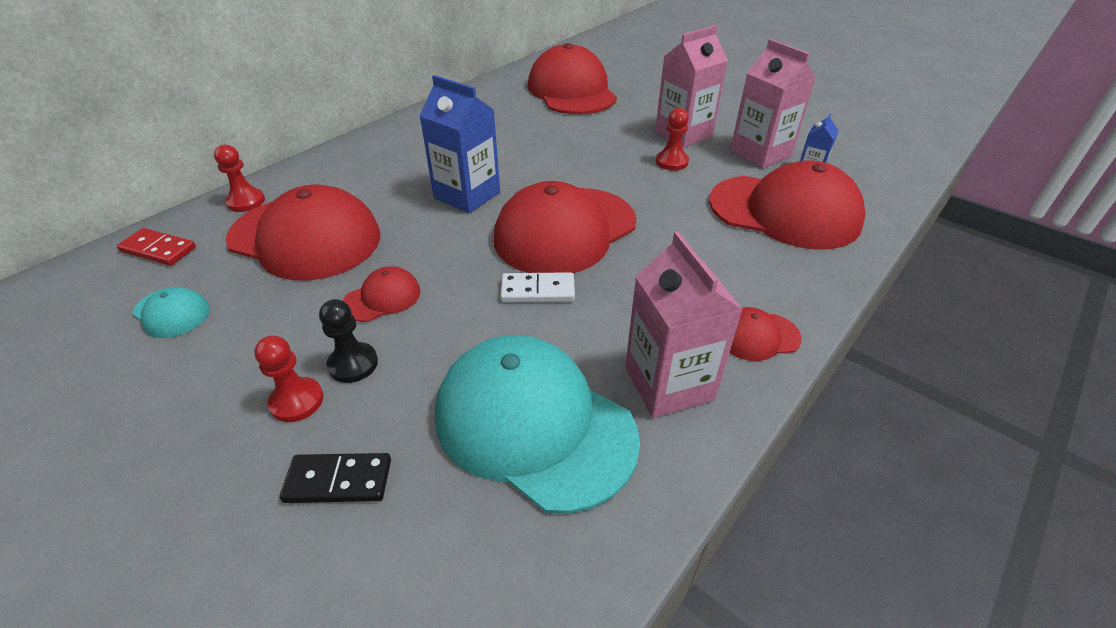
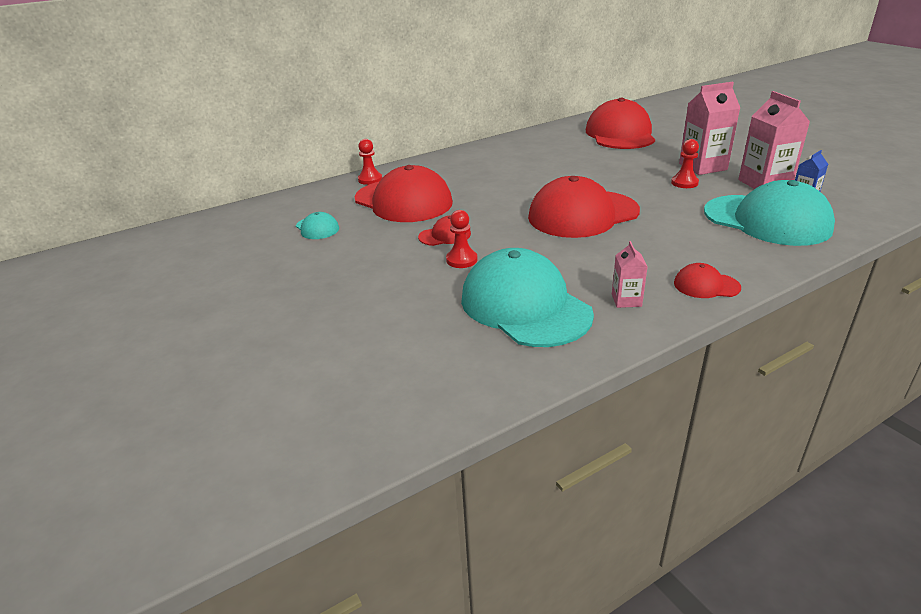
camera: 20 degrees right, 10 degrees down
red domino [117,228,196,266] -> none
red pawn [254,336,323,422] -> red pawn moved to [446,210,477,268]
black domino [280,453,391,503] -> none
black pawn [319,299,378,383] -> none
blue carton [419,75,500,213] -> none
white domino [500,272,575,302] -> none
pink carton [625,232,743,418] -> pink carton [612,241,648,308], size x0.52
red cap [709,160,866,250] -> turquoise cap [704,180,835,246]

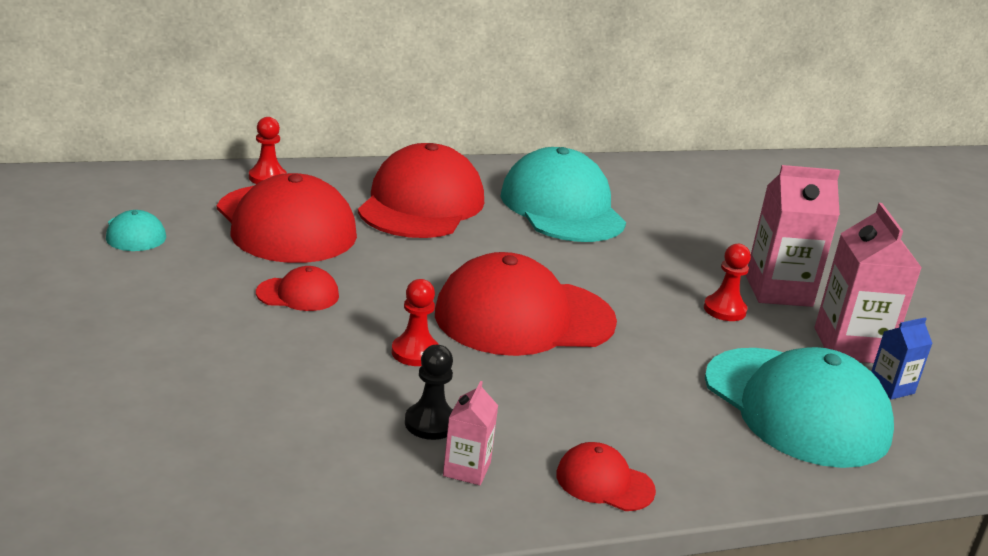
camera: 10 degrees right, 5 degrees down
red pawn [446,210,477,268] -> red pawn moved to [392,279,439,366]
turquoise cap [461,248,594,347] -> turquoise cap moved to [501,147,626,242]
red cap [586,98,655,149] -> red cap moved to [358,143,484,238]
none -> black pawn [405,345,453,440]

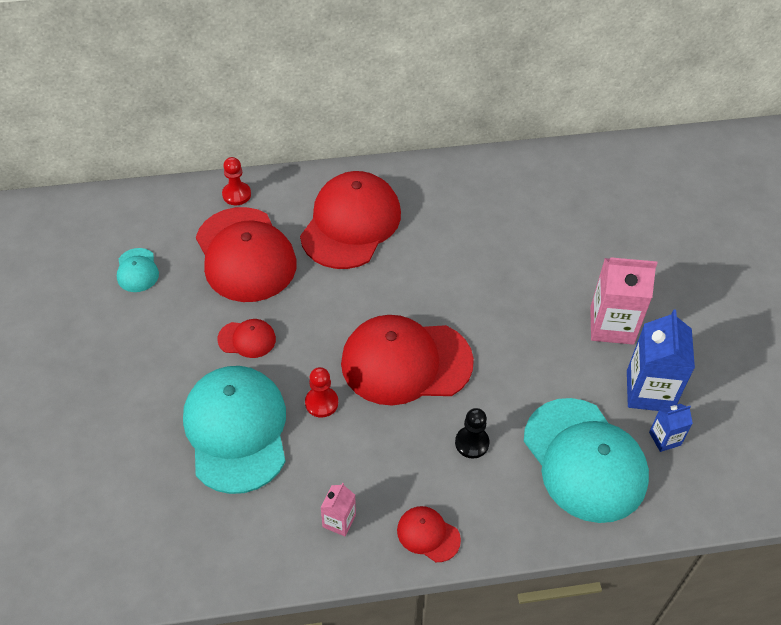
camera: 10 degrees right, 25 degrees up
black pawn [405,345,453,440] -> black pawn moved to [455,408,490,458]
turquoise cap [501,147,626,242] -> turquoise cap moved to [183,366,286,494]
red pawn [704,244,751,321] -> none
pink carton [814,203,922,363] -> blue carton [627,309,695,411]

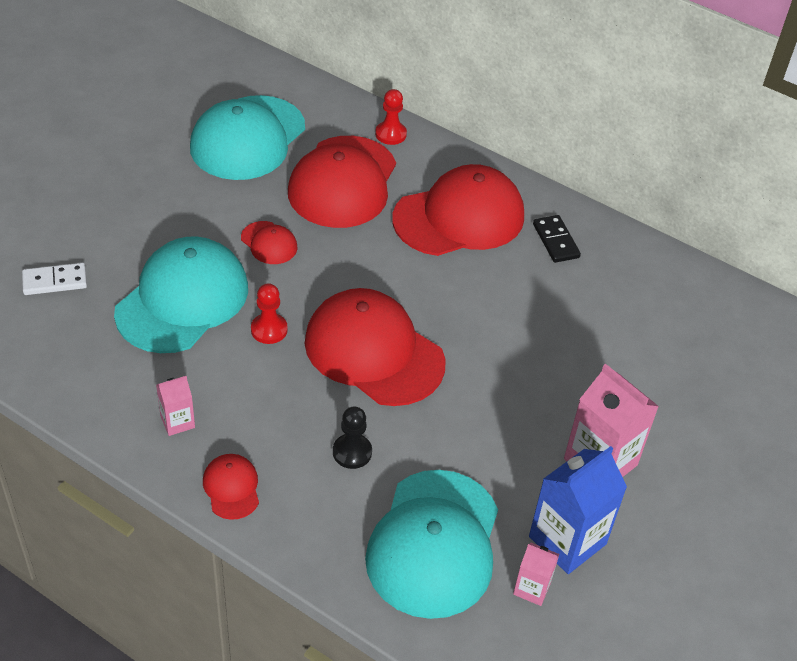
camera: 40 degrees right, 5 degrees down
turquoise cap [117,248,159,292] -> turquoise cap [190,95,305,180], size x2.24
blue carton [649,404,693,452] -> pink carton [513,543,559,606]
none -> white domino [22,263,87,295]
none -> black domino [533,215,581,263]

